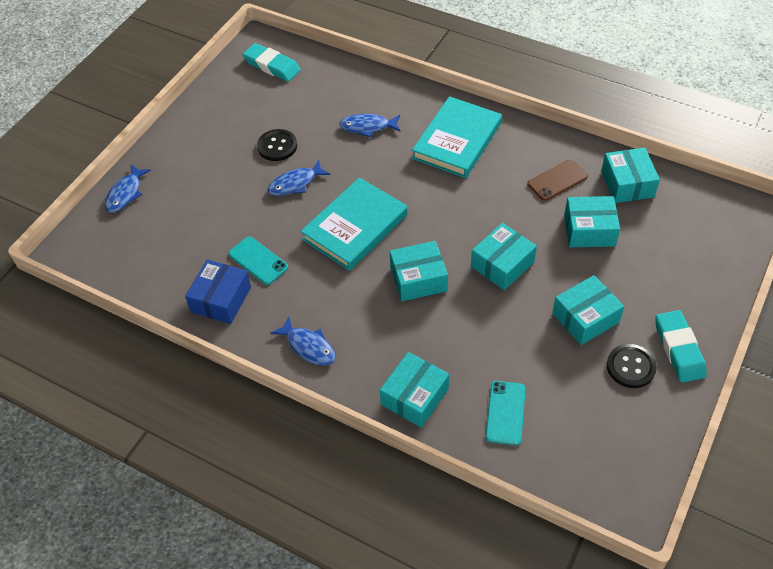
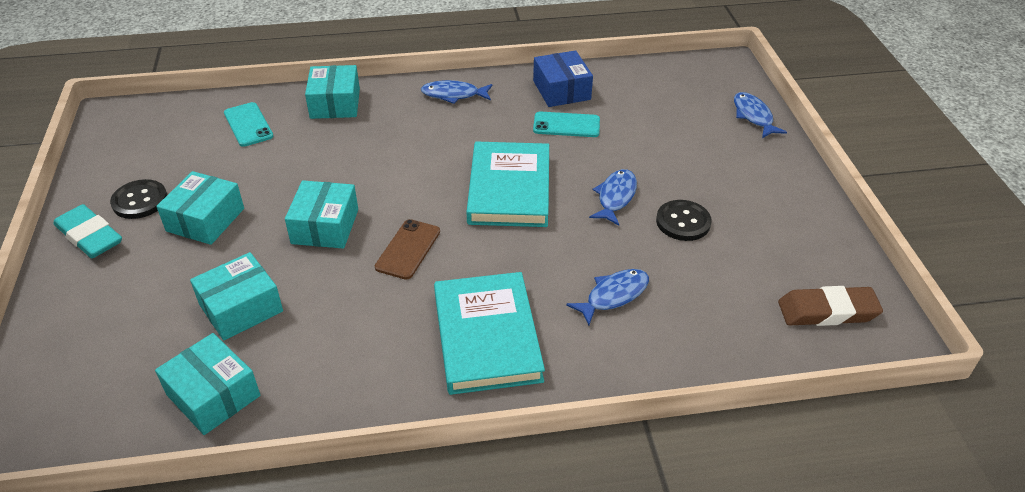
camera: 140 degrees right, 10 degrees down
turquoise eraser [242,43,300,82] -> brown eraser [778,286,883,326]
turquoise box [390,241,448,301] -> none
brown phone [527,160,588,201] -> brown phone moved to [375,219,440,280]

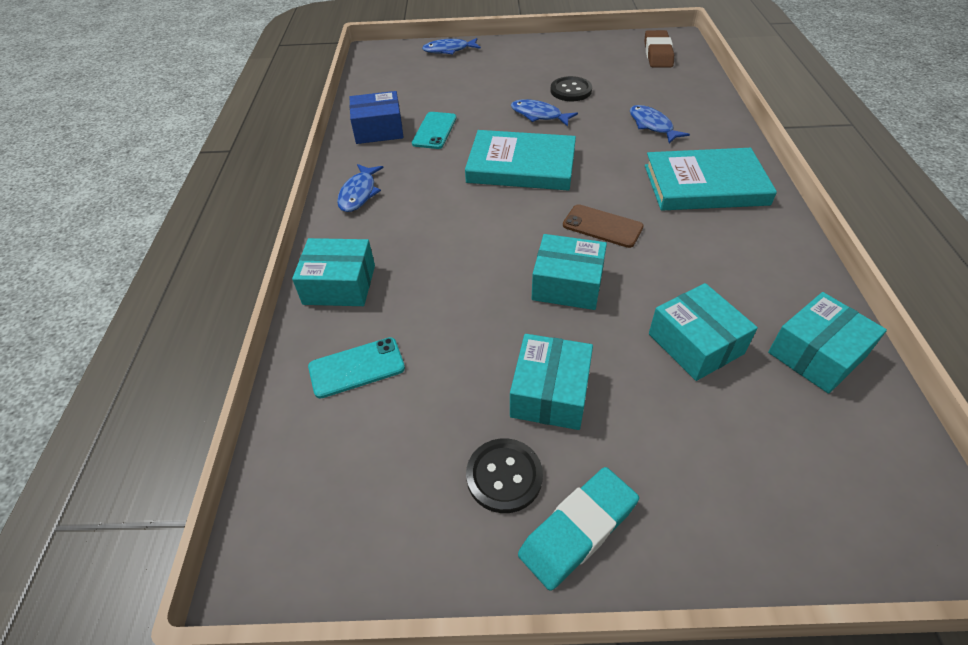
camera: 80 degrees left, 5 degrees up
turquoise box [156,171,244,245] -> turquoise box turned 75 degrees clockwise [510,334,593,430]

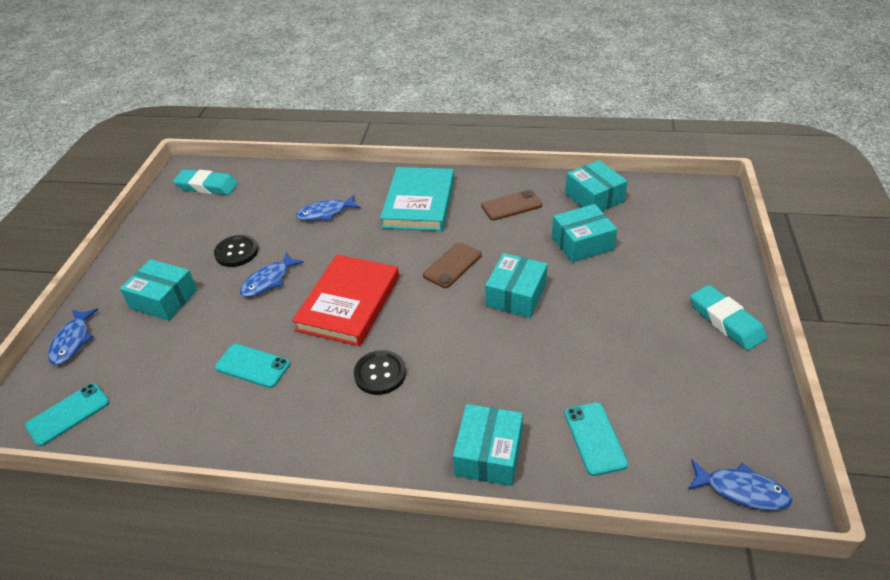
camera: 80 degrees left, 5 degrees down
blue fish [337,164,383,212] -> blue fish moved to [688,460,793,510]
blue box [350,91,404,144] -> none
turquoise book [465,130,576,191] -> red book [292,255,399,346]
black button [466,438,543,513] -> black button moved to [354,350,406,395]
turquoise box [510,334,593,430] -> turquoise box moved to [120,259,197,321]
brown eraser [645,30,674,67] -> turquoise eraser [173,169,238,195]
none -> turquoise phone [25,383,110,446]
none -> brown phone [481,190,542,221]

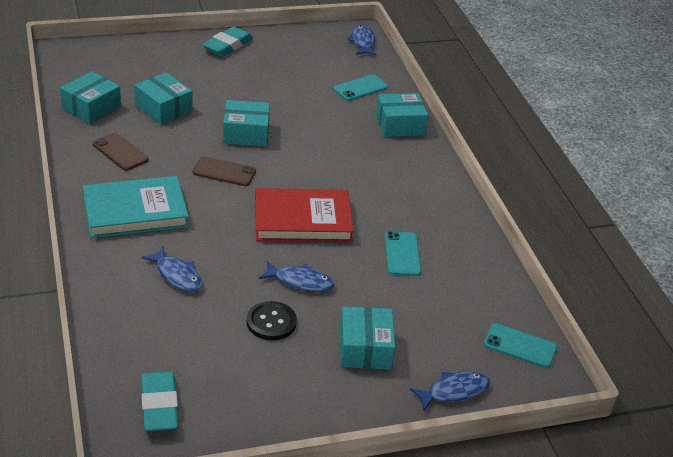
camera: 120 degrees left, 5 degrees down
black button [354,350,406,395] -> none

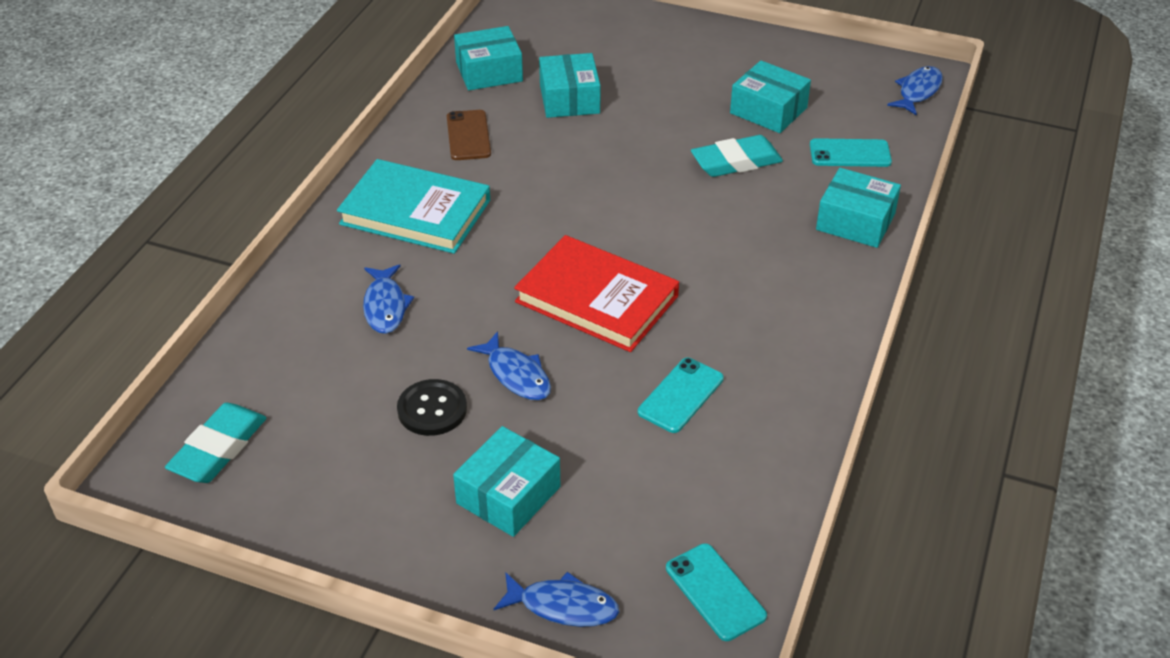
camera: 40 degrees right, 5 degrees up
brown phone [193,156,256,186] -> none
turquoise eraser [202,26,253,56] -> turquoise eraser moved to [691,135,783,177]
turquoise box [223,100,270,146] -> turquoise box moved to [730,60,811,133]

